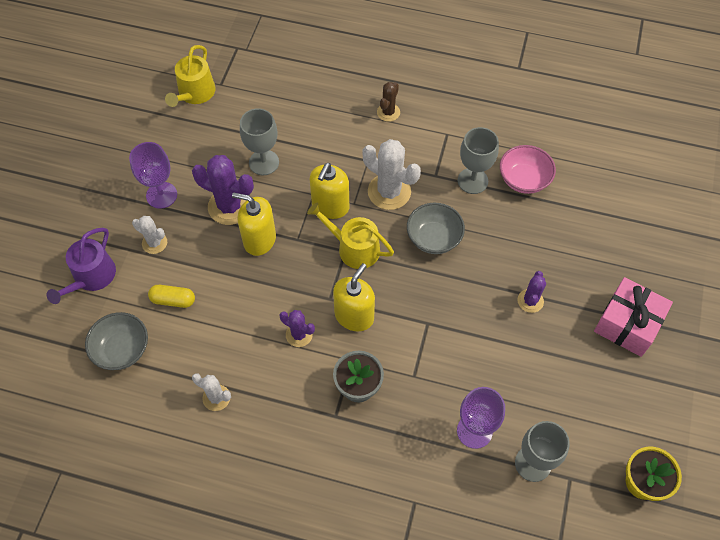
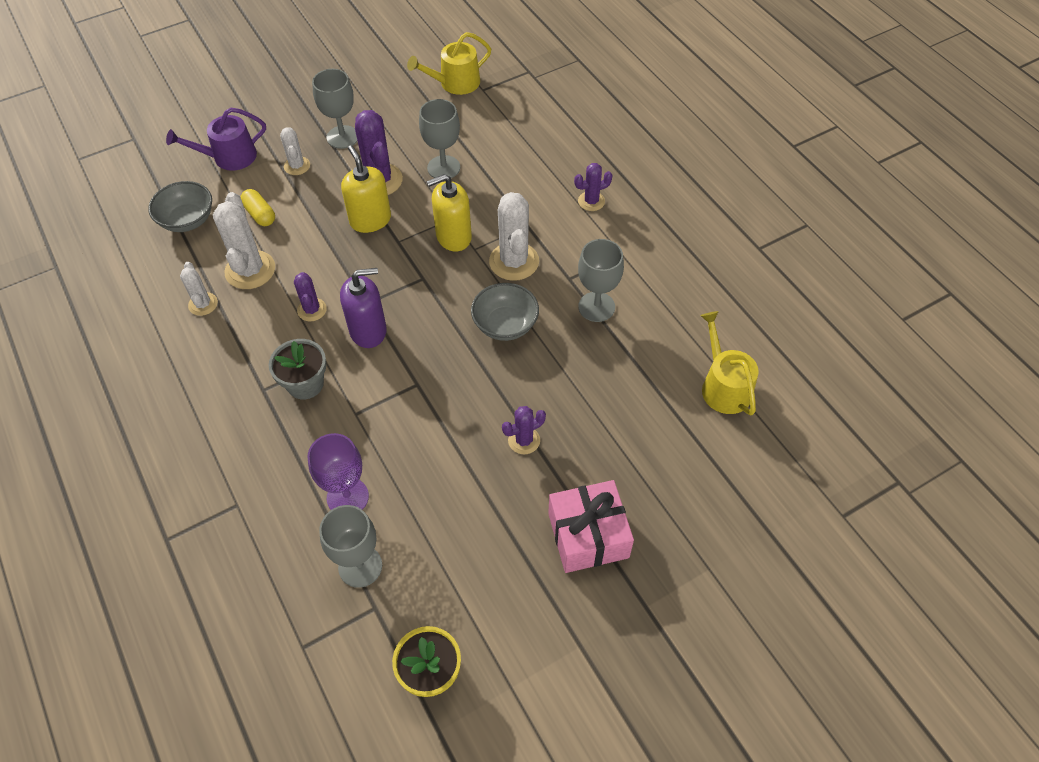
camera: 45 degrees right, 5 degrees down
purple goblet [129,142,177,209] -> grey goblet [312,69,357,149]
yellow watering can [307,203,394,269] -> yellow watering can moved to [700,311,759,415]
yellow soap dispenser [333,263,375,331] -> purple soap dispenser [340,268,387,348]
brown cactus [377,82,400,122] -> purple cactus [574,163,613,211]
pink bowl [500,145,556,194] -> none
none -> white cactus [213,192,275,289]

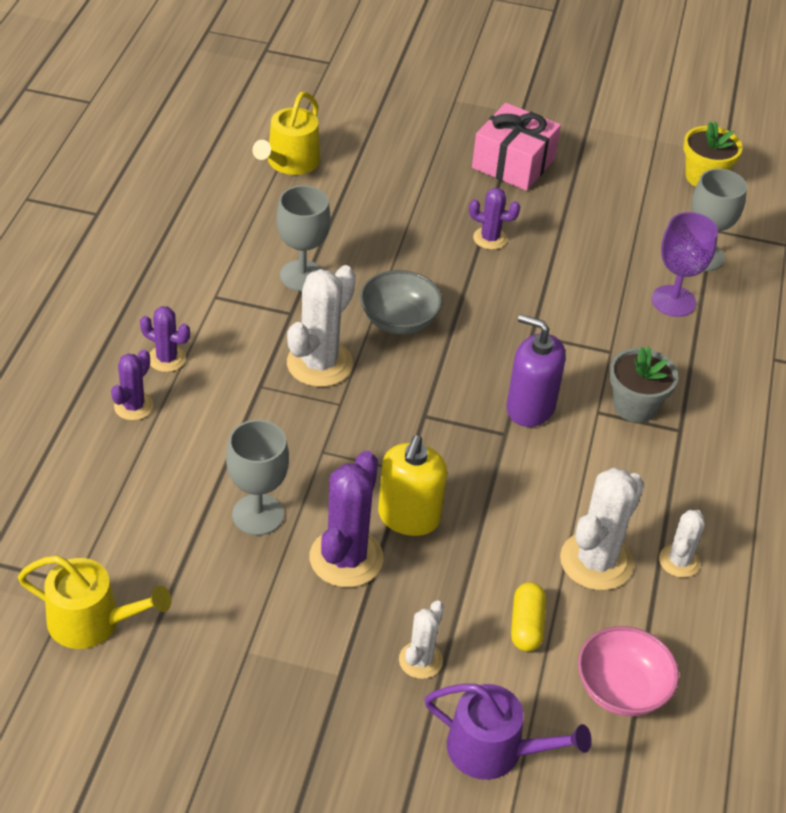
camera: 140 degrees left, 10 degrees down
grey bowl [148,181,212,232] -> pink bowl [578,626,679,716]
purple cactus [294,272,327,322] -> purple cactus moved to [111,349,153,420]
grey goblet [312,69,357,149] -> none
yellow soap dispenser [427,174,472,251] -> none

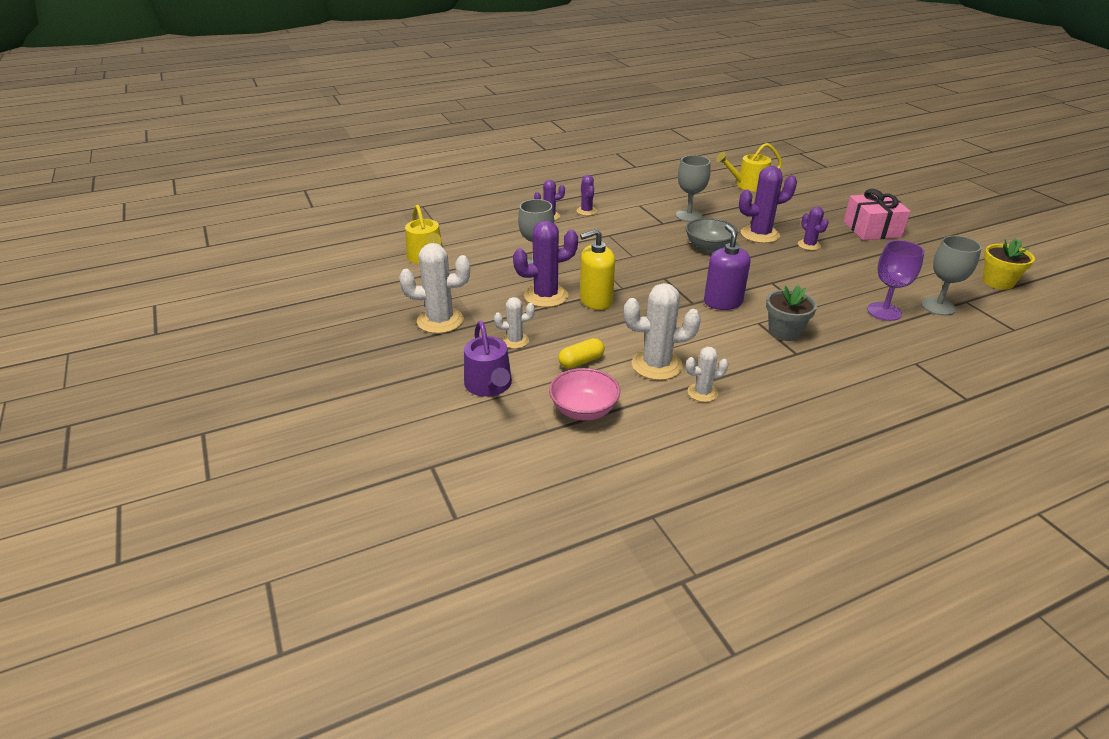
camera: 55 degrees right, 10 degrees down
white cactus [287,265,356,387] -> white cactus moved to [399,243,470,334]
none -> purple cactus [739,166,797,243]

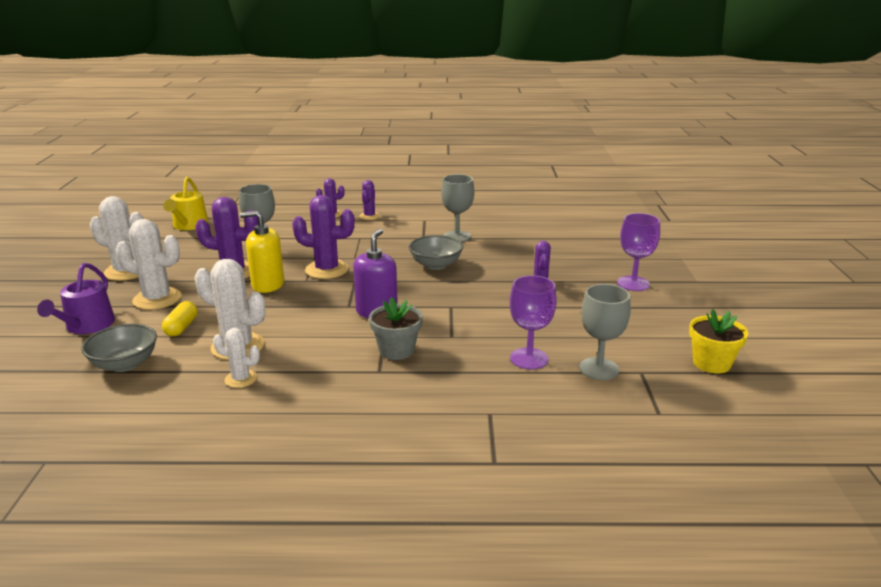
camera: 25 degrees right, 10 degrees down
white cactus [494,297,535,349] -> white cactus [116,219,182,310], size x1.76
pink bowl [549,368,620,421] -> grey bowl [81,324,157,372]
yellow capsule [558,338,604,369] -> yellow capsule turned 75 degrees counterclockwise [162,301,198,336]
yellow watering can [716,143,782,191] -> none
purple cactus [739,166,797,243] -> purple cactus moved to [292,195,355,279]
pink gift [844,189,910,240] -> purple goblet [617,213,660,291]

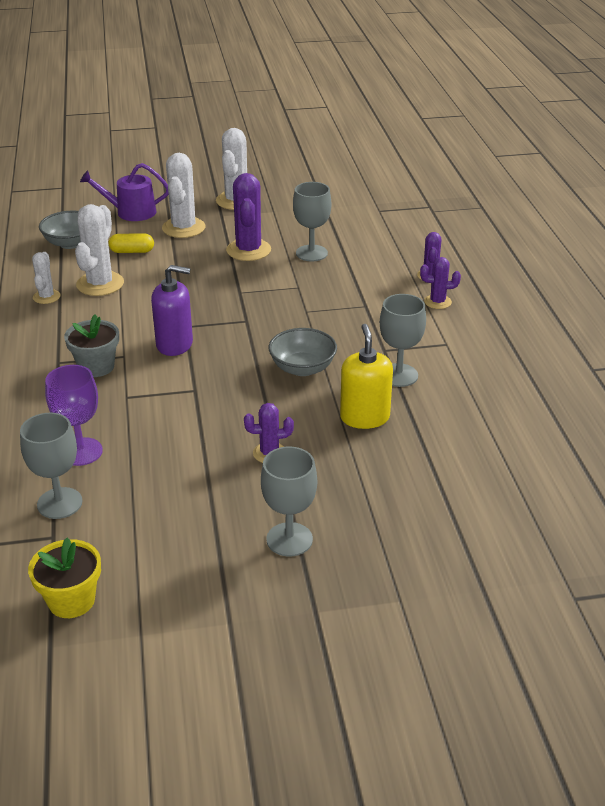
camera: 80 degrees right, 10 degrees up
yellow watering can [163,177,209,230] -> none
yellow soap dispenser [240,211,284,293] -> yellow soap dispenser moved to [340,324,393,429]
purple cactus [292,195,355,279] -> none
purple goblet [617,213,660,291] -> grey goblet [261,446,317,557]

